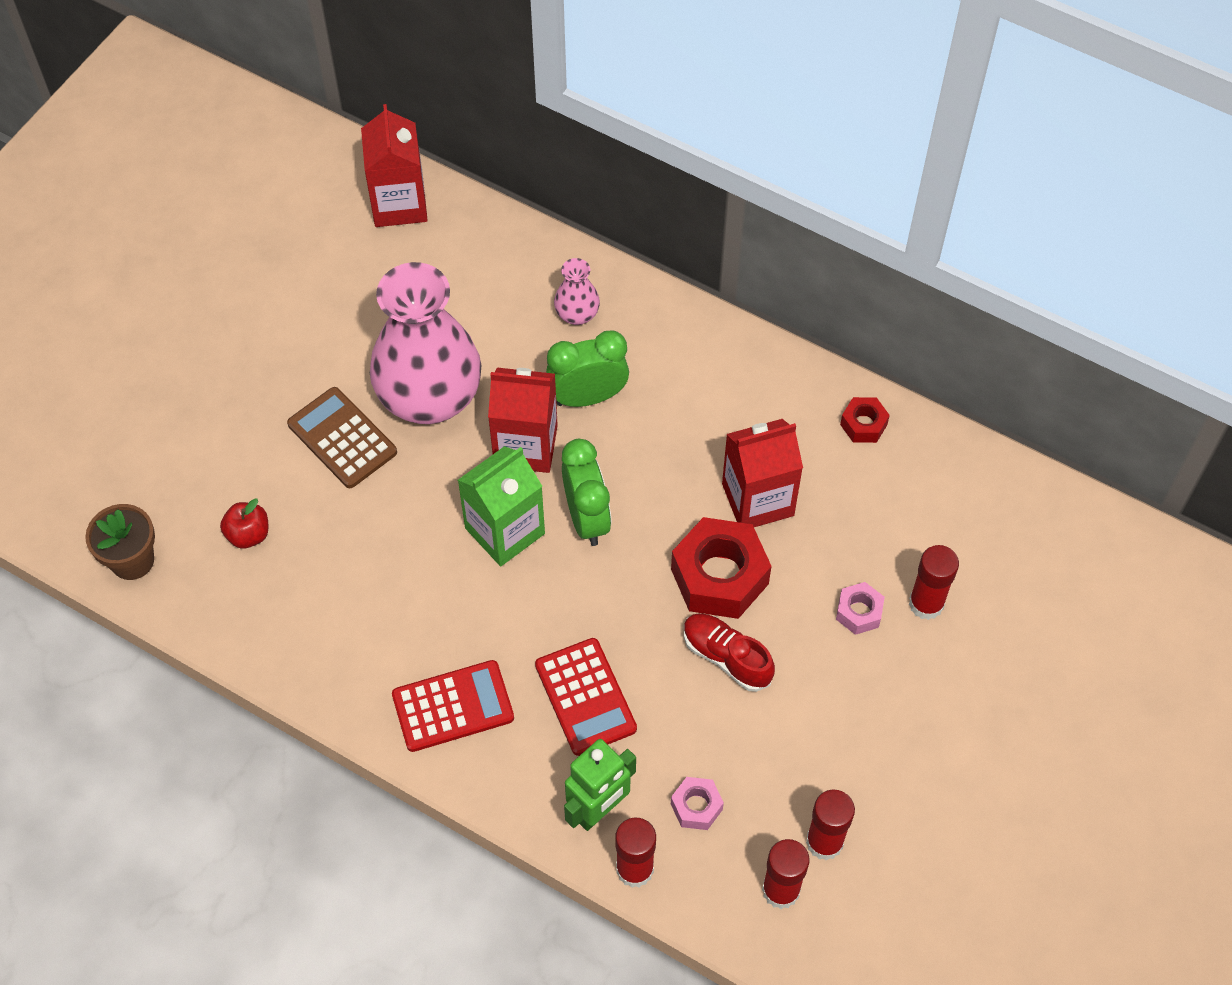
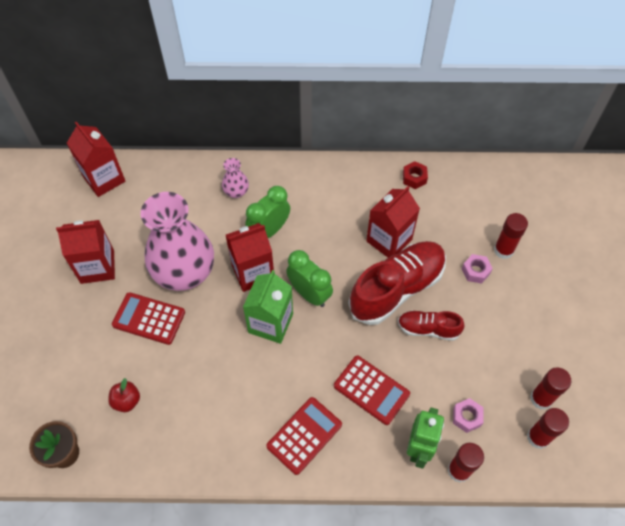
camera: 30 degrees left, 0 degrees up
brown calculator [287,387,397,488] -> red calculator [112,292,185,345]
red nut [671,517,772,619] -> red shoe [349,241,446,325]
none -> red carton [56,220,115,284]

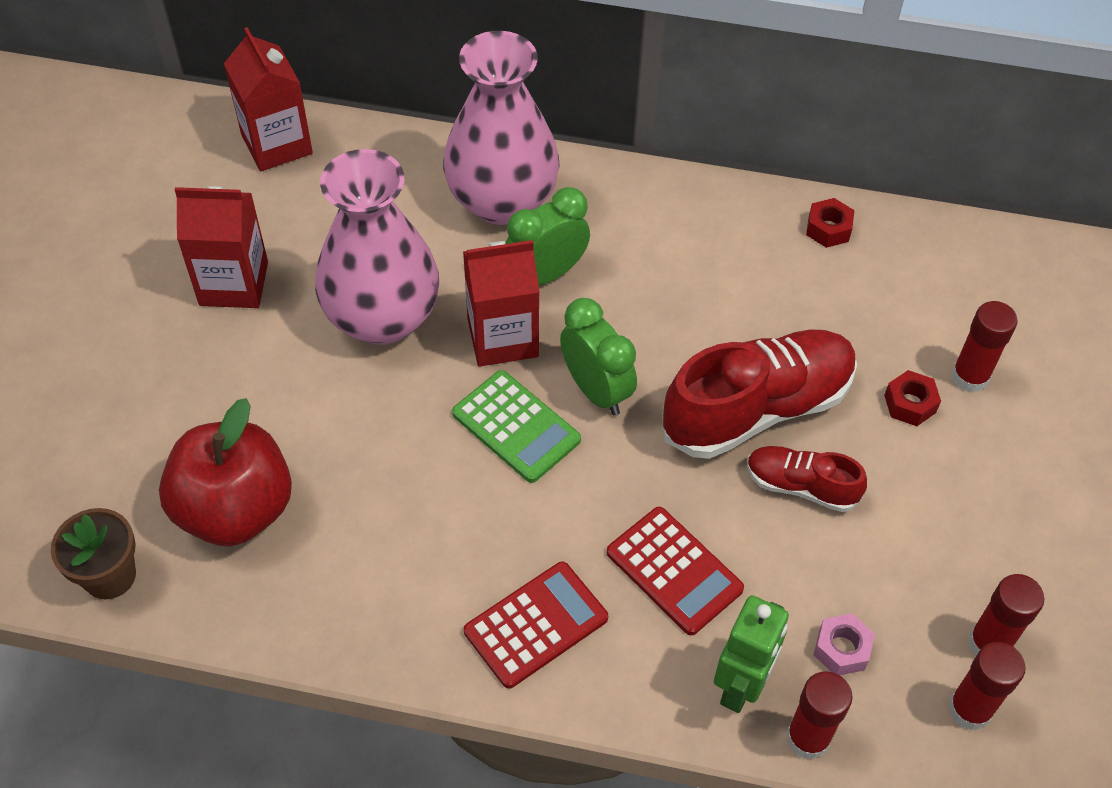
camera: 10 degrees right, 5 degrees down
red apple [108,378,140,412] -> red apple [159,398,292,546], size x2.28
red calculator [112,292,185,345] -> none
pink vase [222,158,249,198] -> pink vase [443,31,560,225], size x2.34
green carton [243,270,293,344] -> green calculator [452,370,581,483]
red carton [366,186,420,258] -> none
pink nut [462,254,493,284] -> red nut [884,370,941,426]

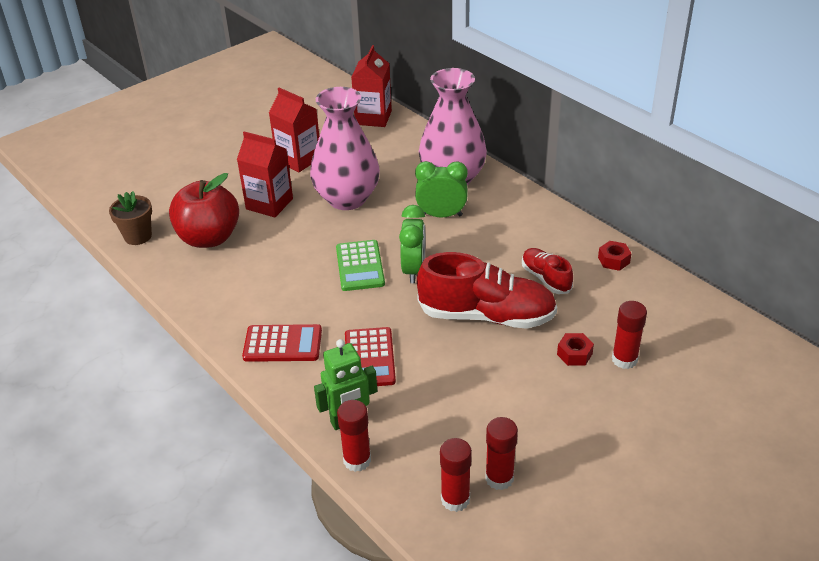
camera: 40 degrees right, 15 degrees down
red carton [463,240,539,367] -> red carton moved to [237,131,293,218]
red shoe [747,446,867,512] -> red shoe moved to [522,248,573,294]
pink nut [814,613,875,675] -> none

